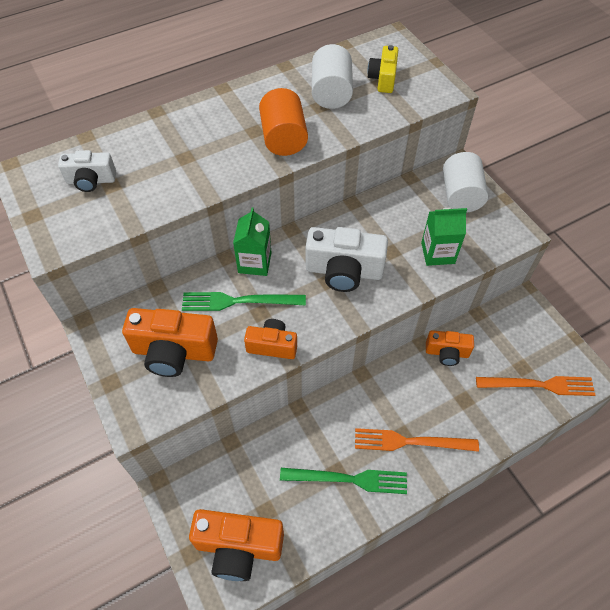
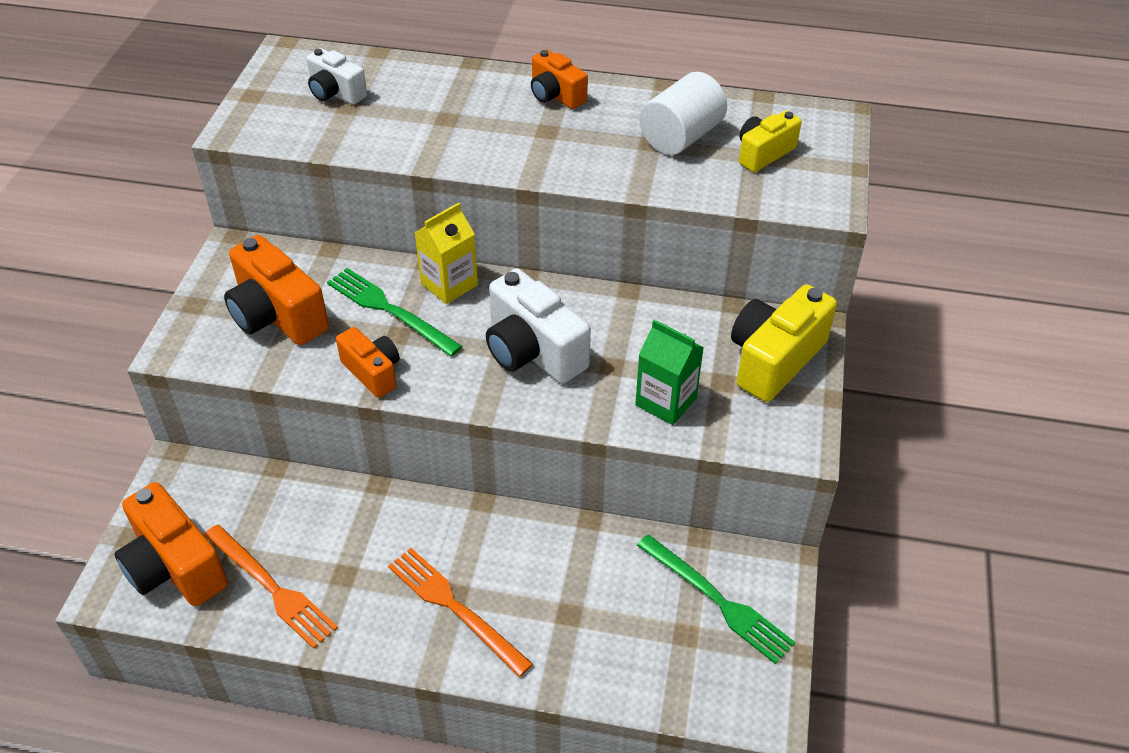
camera: 40 degrees right, 10 degrees down
green carton [233,208,271,276] -> yellow carton [414,203,478,304]
orange cylinder [259,88,308,156] -> none
green fork [280,468,407,494] -> green fork moved to [637,534,795,664]
orange camera [426,330,474,366] -> orange camera moved to [531,50,588,109]
white cylinder [443,152,488,213] -> yellow camera [731,284,837,402]
orange fork [476,376,595,396] -> orange fork moved to [204,524,338,649]

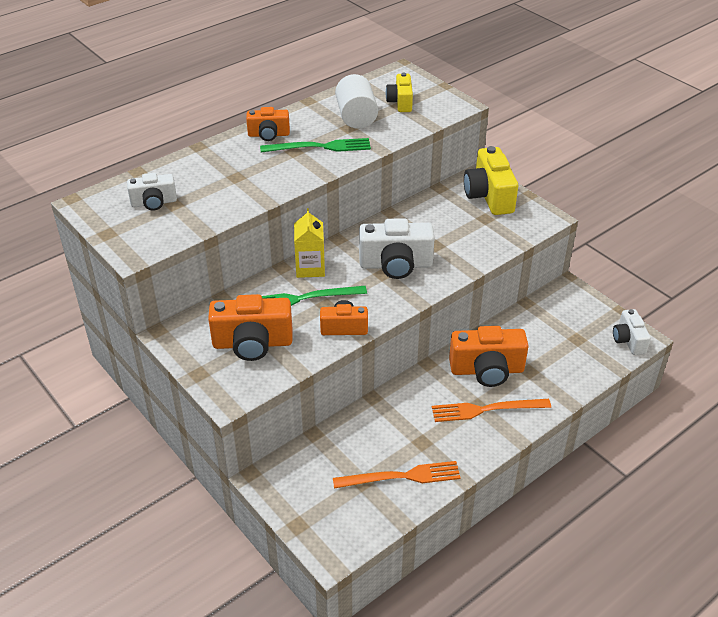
camera: 50 degrees left, 5 degrees down
orange camera [114,482,228,606] -> orange camera moved to [449,326,529,387]
green carton [635,320,704,425] -> none
green fork [637,534,795,664] -> green fork moved to [260,138,371,153]
none -> white camera [613,309,651,355]

